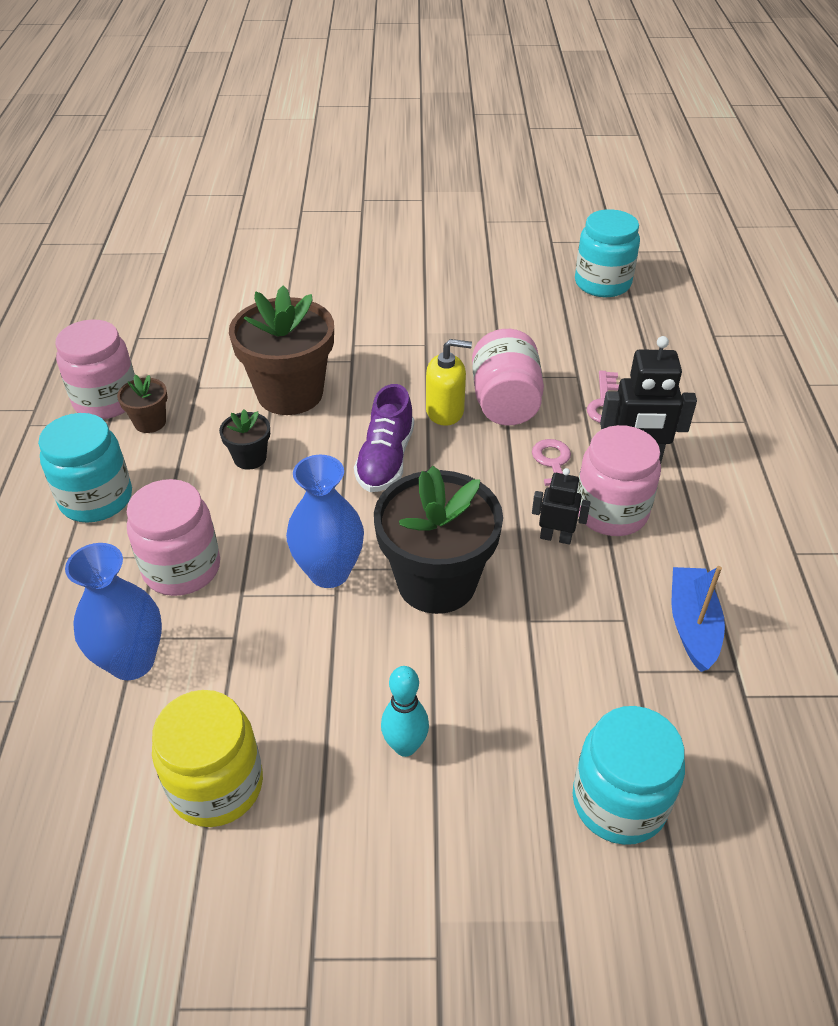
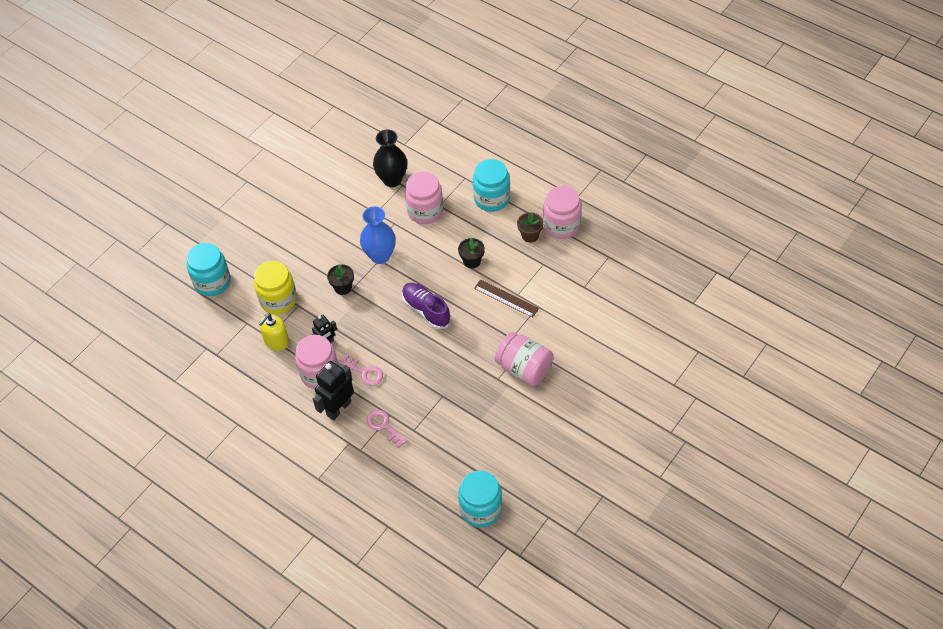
camera: 130 degrees right, 10 degrees up
blue vase [65,543,162,680] -> black vase [373,129,407,187]
yellow jar [152,690,263,827] -> yellow jar moved to [254,261,297,314]
brown flower pot [229,286,334,415] -> brown ruler [474,279,539,318]
black flower pot [374,466,503,614] -> black flower pot [327,264,354,295], size x0.46
turquoise bowling pin [381,666,429,757] -> none
yellow soap dispenser [426,339,472,426] -> yellow soap dispenser moved to [258,314,289,351]
pink jar [472,329,544,425] -> pink jar moved to [495,332,553,386]
blue boat [672,566,725,672] -> none

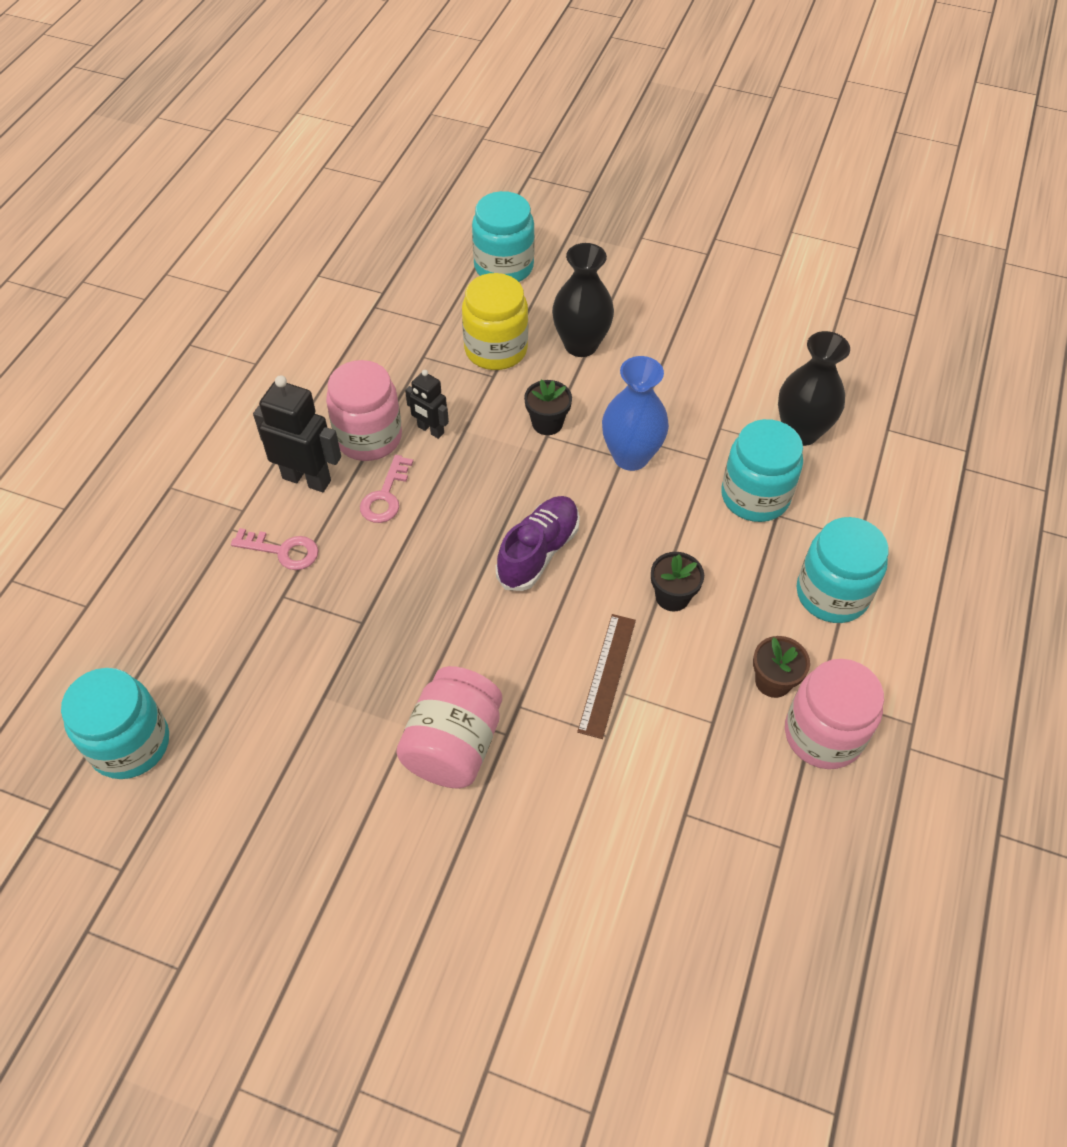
camera: 70 degrees right, 0 degrees up
yellow soap dispenser [258,314,289,351] -> none
pink key [367,410,407,448] -> pink key turned 75 degrees clockwise [231,528,318,570]
pink jar [405,172,443,224] -> turquoise jar [721,419,803,522]
none -> black vase [552,243,614,357]

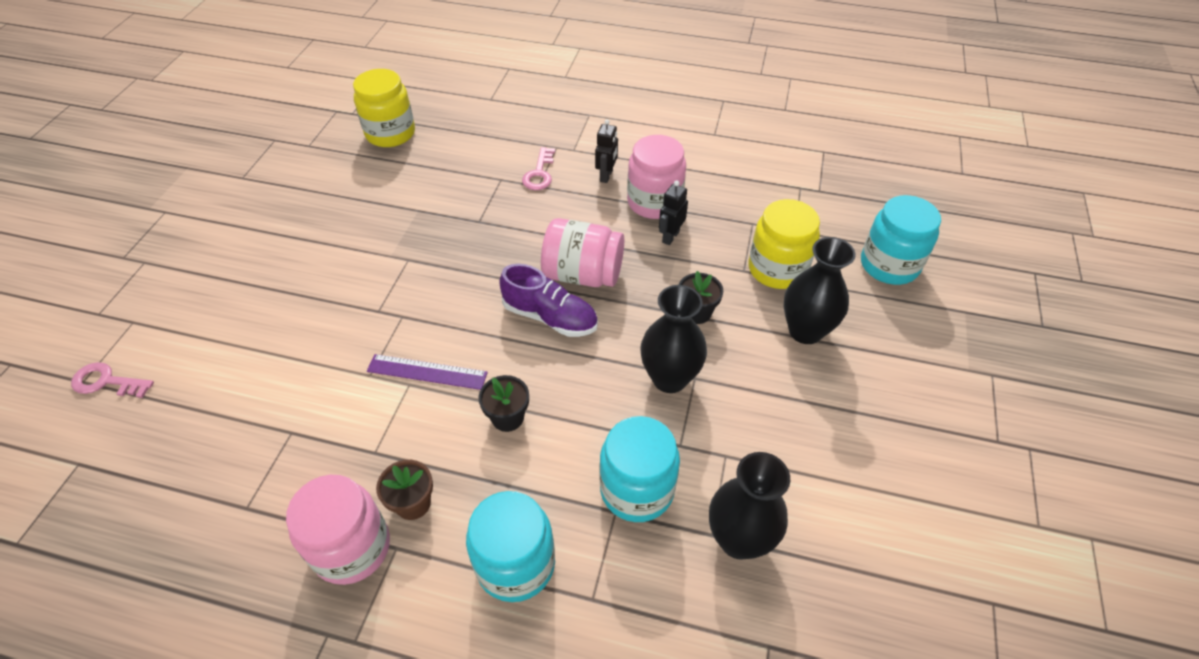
camera: 85 degrees right, 5 degrees down
turquoise jar [61,668,169,779] -> yellow jar [353,69,415,147]
black robot [253,375,341,492] -> black robot [595,119,618,183], size x0.59
pink key [360,455,413,523] -> pink key moved to [71,362,154,398]
pink jar [396,666,502,788] -> pink jar moved to [541,218,624,287]
brown ruler [577,614,636,739] -> purple ruler [367,354,488,390]
blue vase [602,356,669,471] -> black vase [640,285,707,393]

